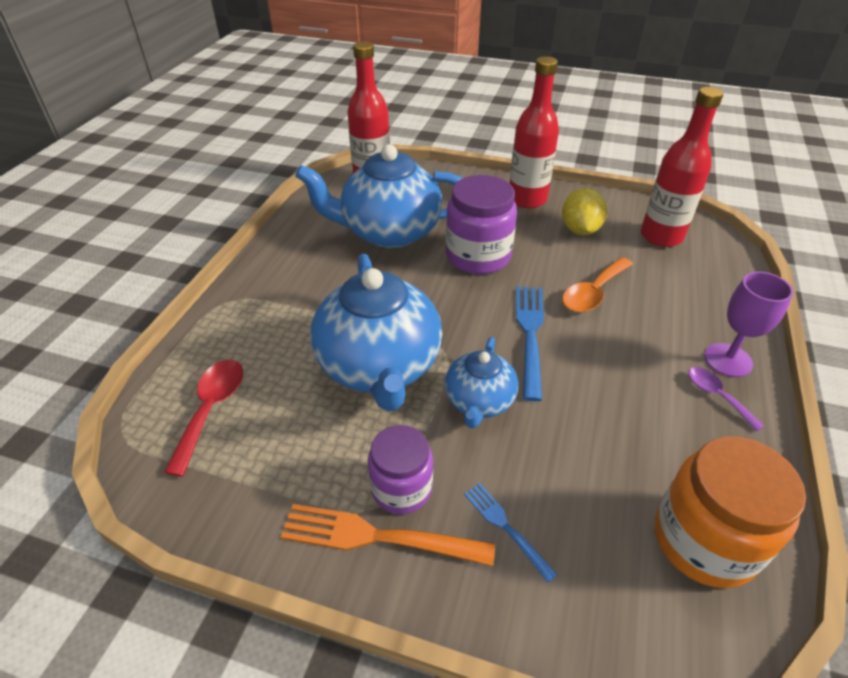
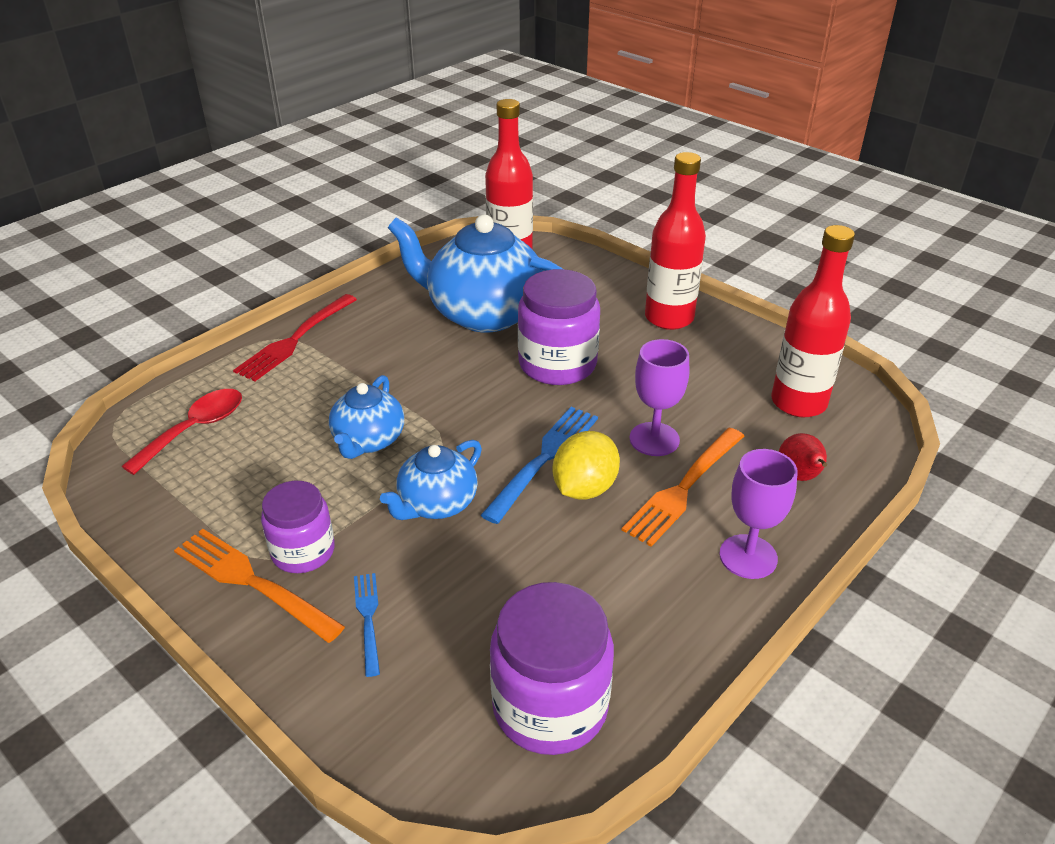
camera: 25 degrees right, 5 degrees down
blue teapot [310,254,442,411] -> blue teapot [329,375,404,459], size x0.54
yellow lemon [562,188,607,235] -> yellow lemon moved to [552,431,620,500]
orange spoon [562,257,633,312] -> purple goblet [630,339,689,456]
orange jar [655,436,806,588] -> purple jar [490,582,614,755]
purple spoon [688,367,764,431] -> none
none -> red fork [233,294,357,381]
none -> orange fork [622,428,744,547]
none -> red pear [779,433,827,481]

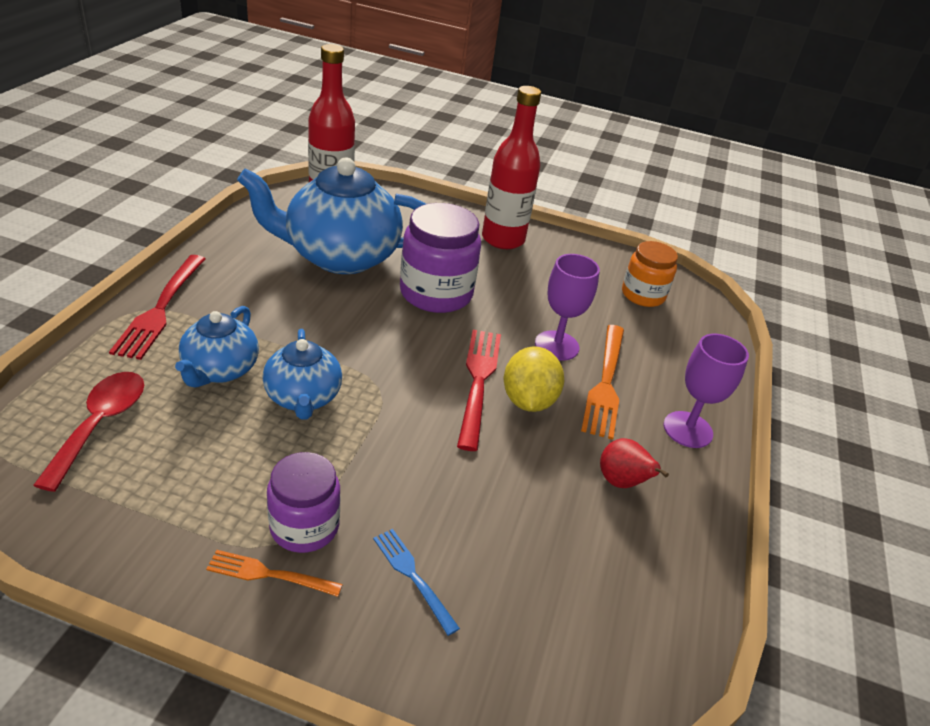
camera: 30 degrees left, 0 degrees up
orange fork [174,529,345,643] -> orange fork [206,550,343,597], size x0.57
blue teapot [380,440,482,520] -> blue teapot moved to [175,306,259,388]
blue fork [481,407,598,524] -> red fork [457,330,501,451]
purple jar [490,582,614,755] -> none
red bottle [771,225,855,418] -> orange jar [622,241,678,307]
red pear [779,433,827,481] -> red pear moved to [600,438,669,488]

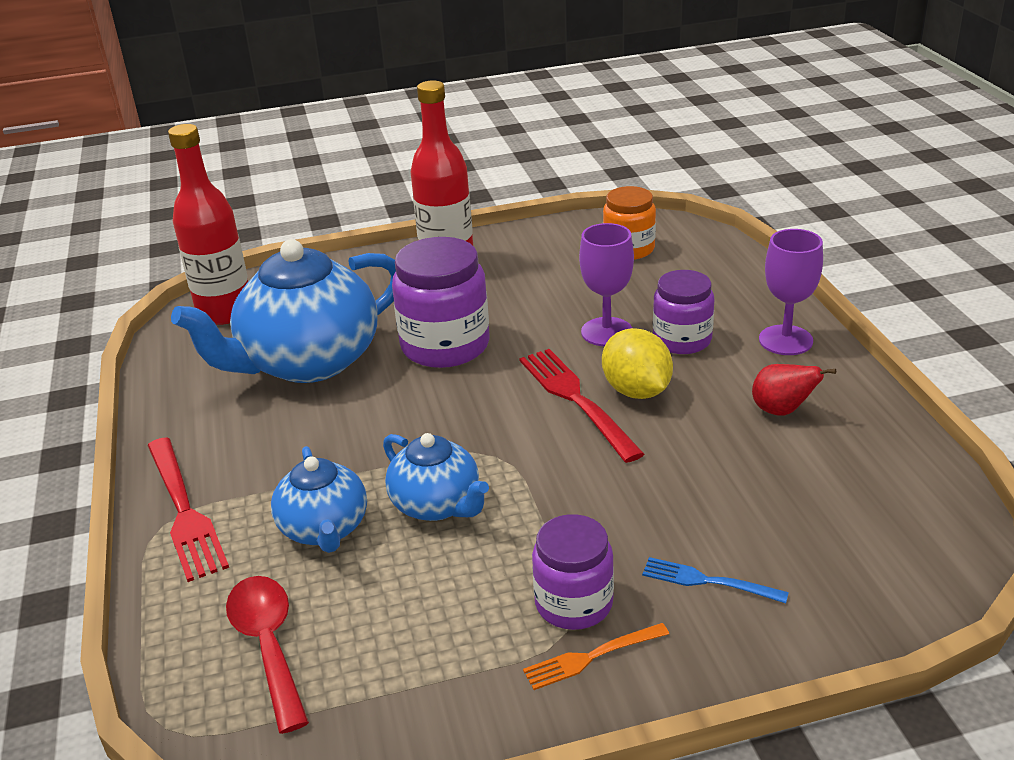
camera: 25 degrees left, 5 degrees down
orange fork [581,325,624,440] -> purple jar [653,270,714,354]

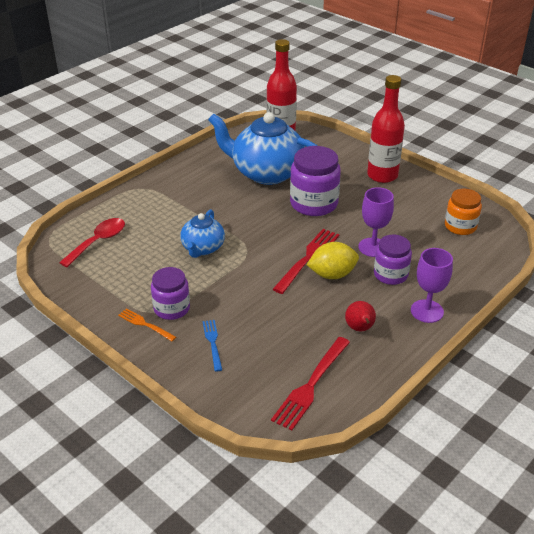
camera: 55 degrees right, 5 degrees up
red fork [147,437,229,582] -> red fork moved to [271,337,350,431]
blue teapot [271,446,367,553] -> none
yellow lemon [602,328,673,399] -> yellow lemon turned 45 degrees clockwise [307,242,359,279]

